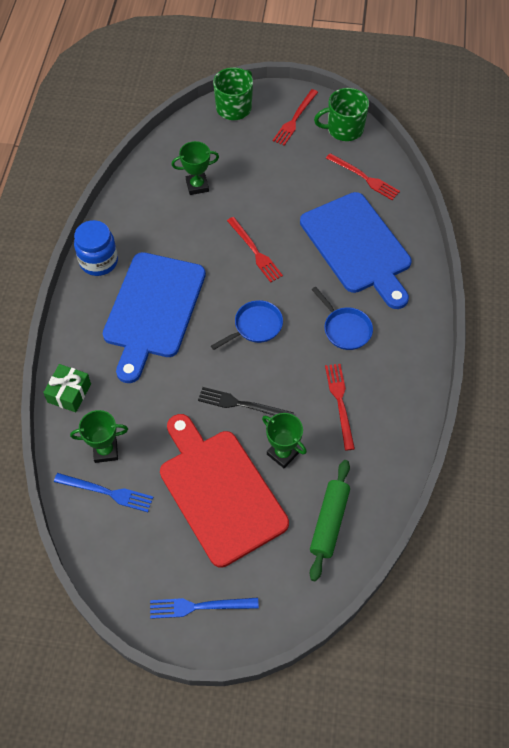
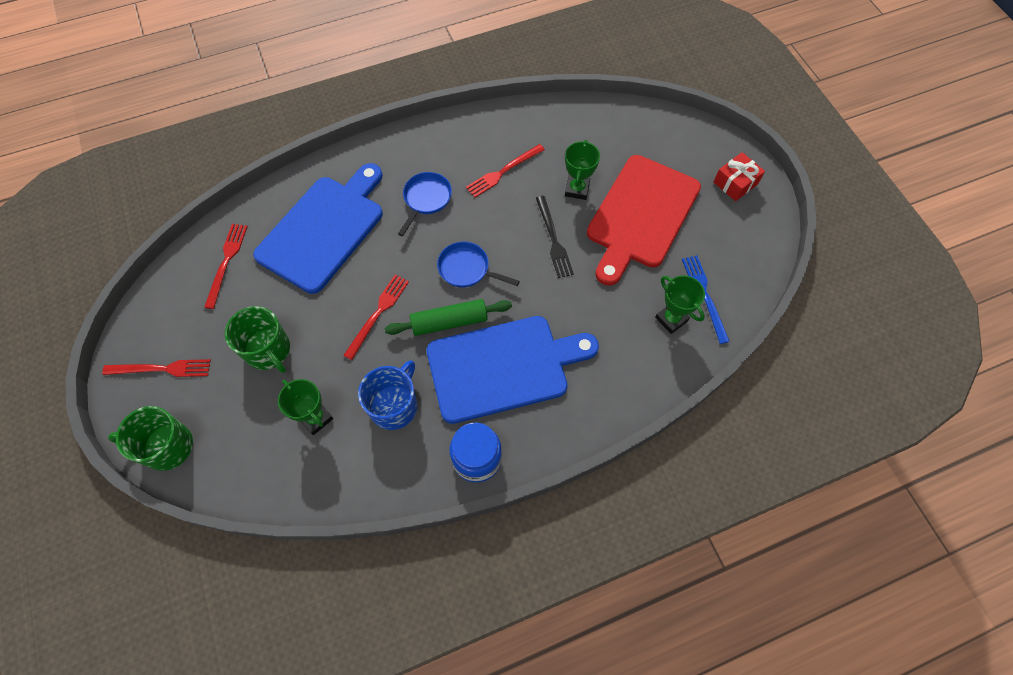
camera: 120 degrees left, 5 degrees up
green gift [43,364,91,412] -> none
blue fork [150,598,259,619] -> red gift [713,152,765,201]
green rolling pin [310,460,350,581] -> green rolling pin moved to [385,299,512,336]
green mug [314,88,369,141] -> green mug moved to [225,306,290,373]
none -> blue mug [358,360,417,430]

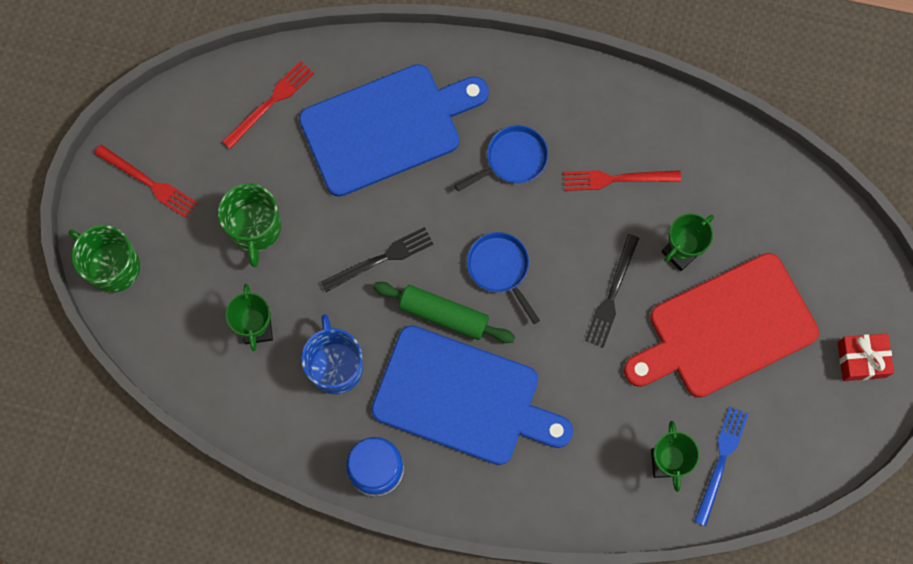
camera: 35 degrees right, 10 degrees up
red fork [343,275,409,360] -> black fork [321,227,433,292]
blue mug [358,360,417,430] -> blue mug turned 75 degrees counterclockwise [301,314,363,395]

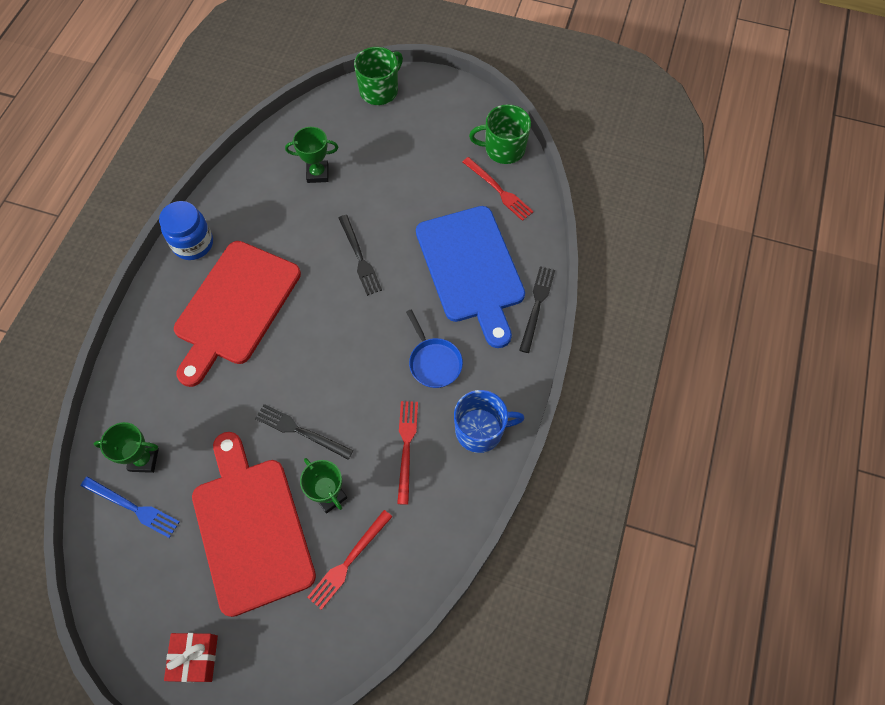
camera: 95 degrees right, 10 degrees down
red fork [94,145,197,218] -> red fork moved to [307,510,392,610]
green mug [218,183,281,267] -> green mug moved to [469,104,531,164]
blue mug [301,314,363,395] -> blue mug moved to [454,390,525,453]
blue cutting board [371,325,573,465] -> red cutting board [174,241,301,387]
green rolling pin [373,282,515,343] -> none
blue pan [467,232,540,324] -> none
none -> black fork [519,266,555,353]

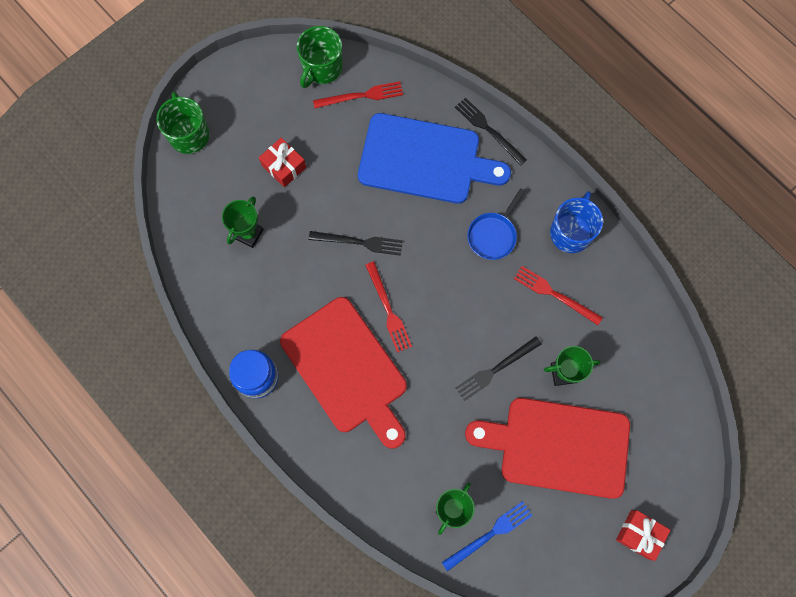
camera: 60 degrees left, 10 degrees up
red fork [307,510,392,610] -> red fork moved to [365,262,412,353]
blue pan [406,309,463,388] -> blue pan turned 120 degrees clockwise [467,188,525,260]
none -> red gift [259,138,306,187]

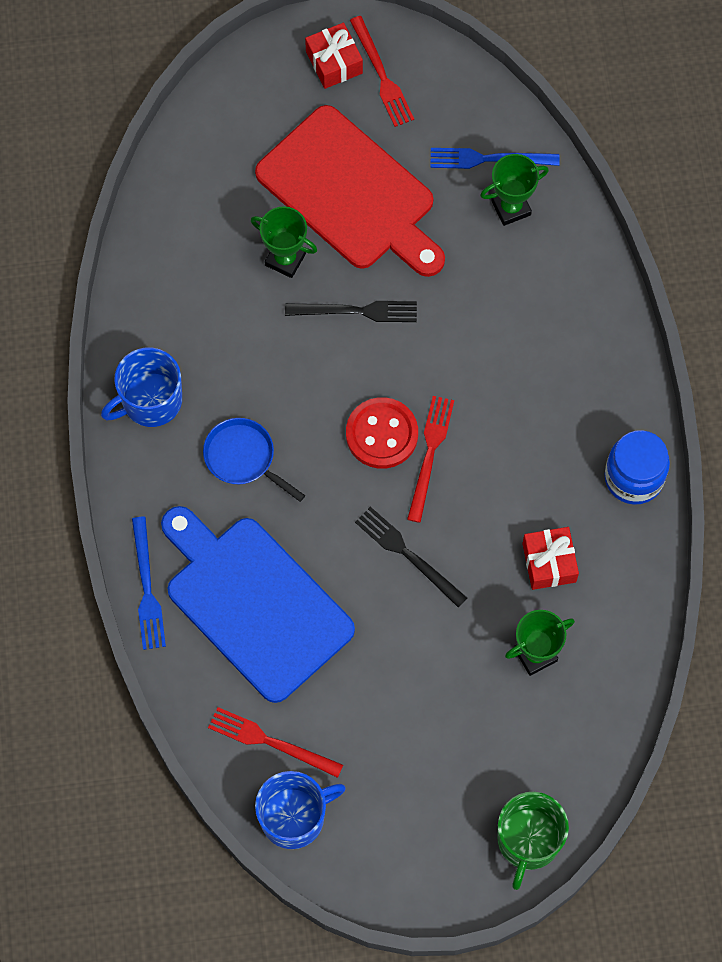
camera: 145 degrees left, 5 degrees down
red gift [259,138,306,187] -> red gift moved to [522,527,579,590]
red cutting board [280,297,407,449] -> none
green mug [297,26,343,88] -> blue mug [255,771,346,849]
black fork [455,97,527,166] -> blue fork [132,517,166,650]
blue pan [467,188,525,260] -> blue pan turned 120 degrees counterclockwise [203,418,305,502]
red fork [514,266,603,325] -> red fork moved to [350,16,414,127]
none -> red button [346,397,418,469]

